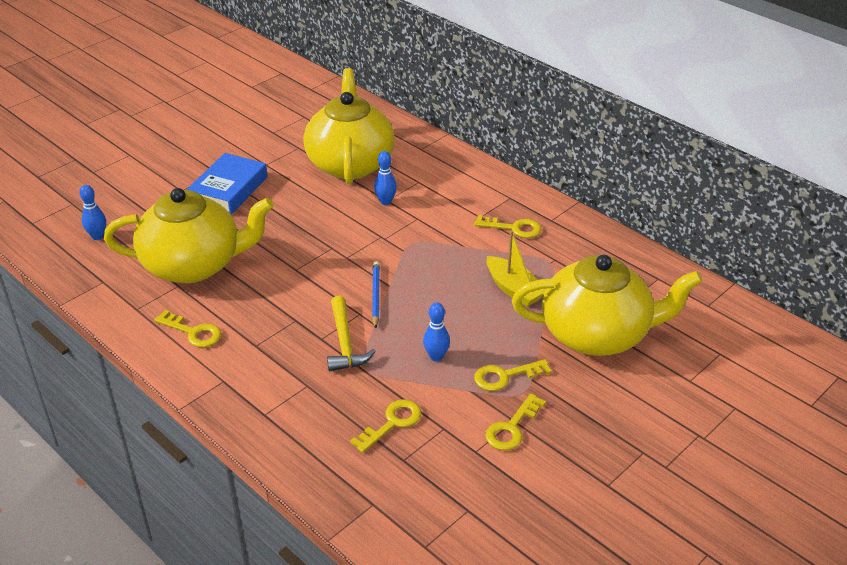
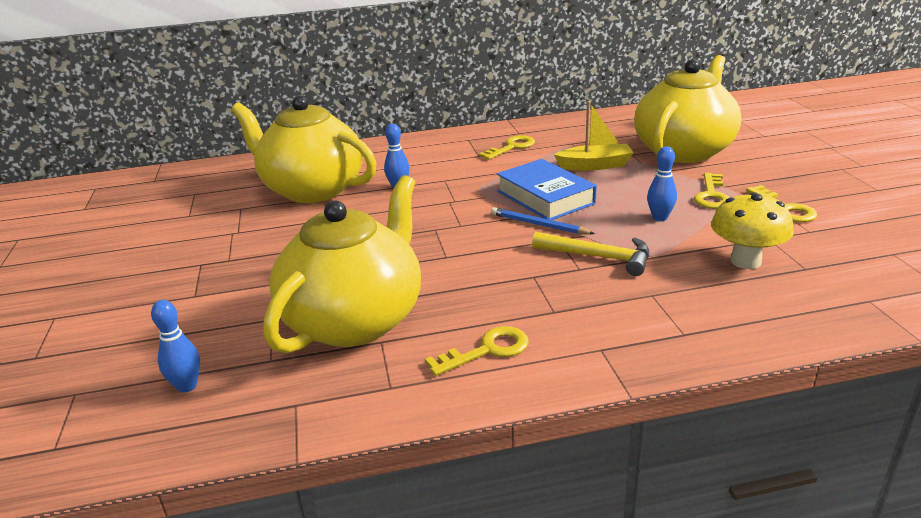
camera: 55 degrees left, 10 degrees down
blue book [187,153,268,215] -> blue book moved to [497,159,597,220]
yellow key [350,399,421,453] -> yellow mushroom [711,192,794,269]

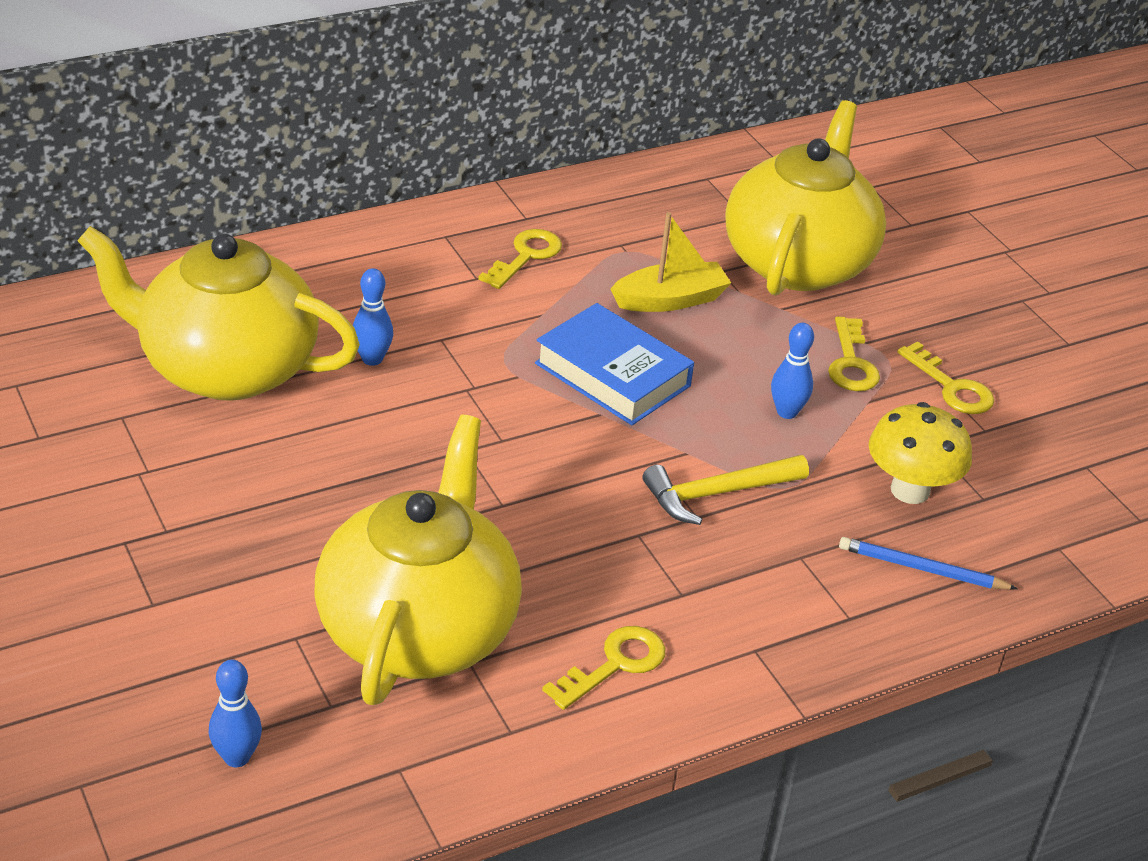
camera: 20 degrees left, 10 degrees up
blue pencil [491,207,595,235] -> blue pencil moved to [839,537,1018,590]
yellow hammer [532,232,649,276] -> yellow hammer turned 150 degrees clockwise [643,455,809,525]

